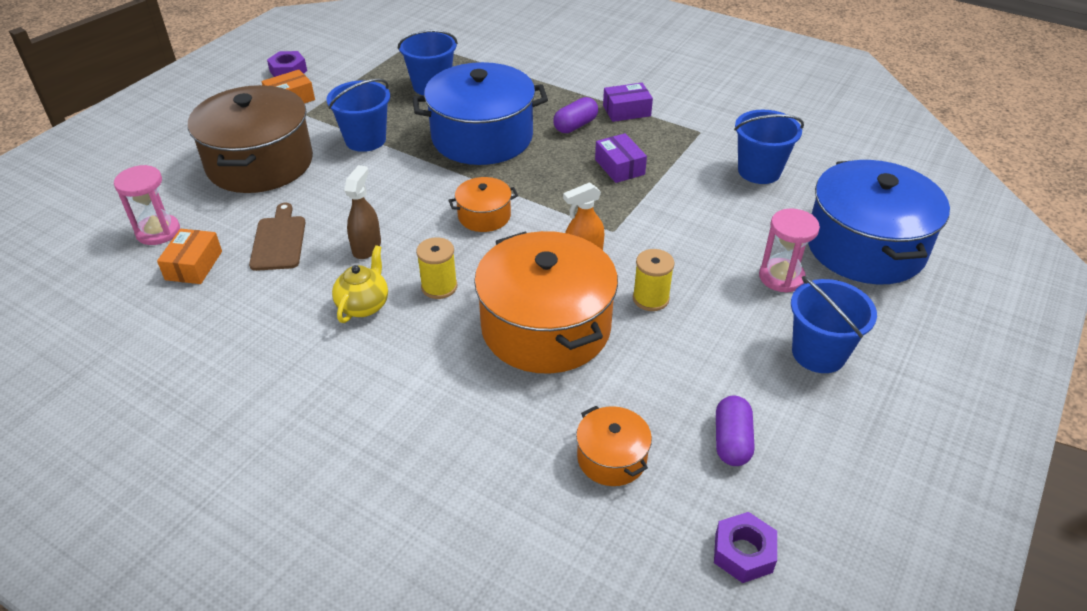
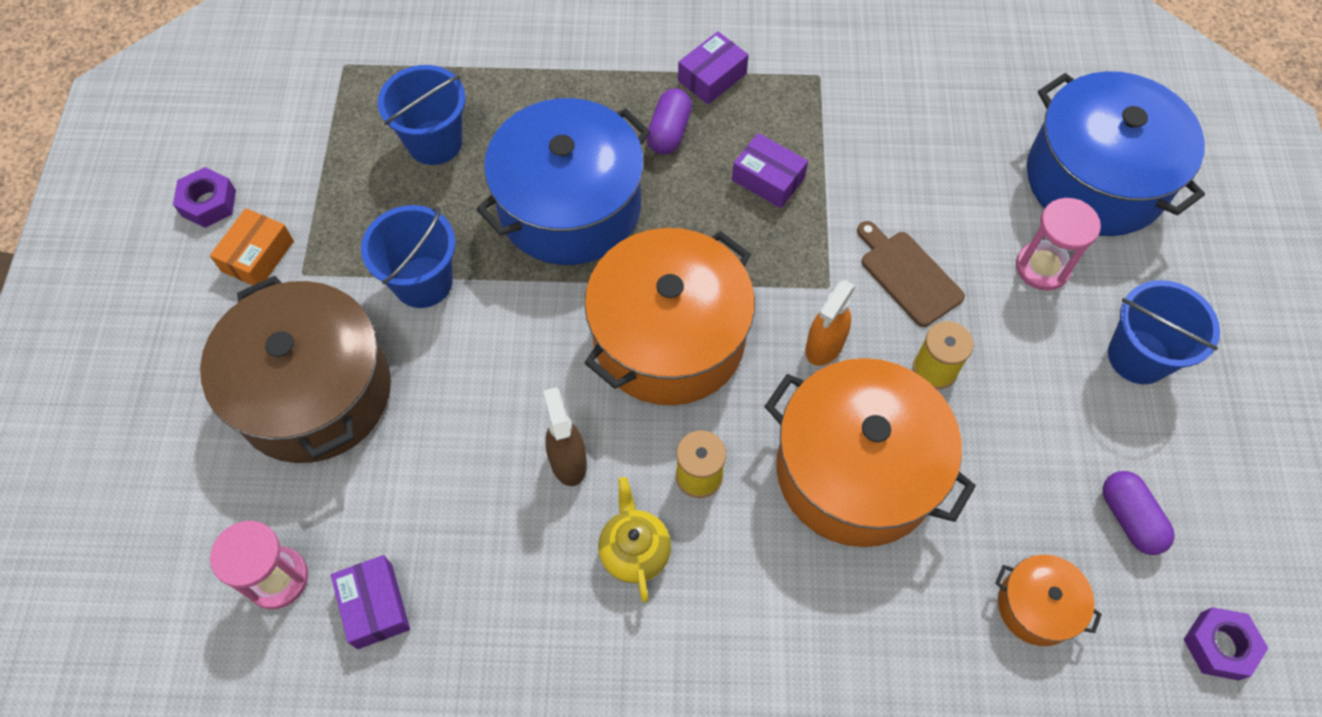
camera: 30 degrees left, 20 degrees up
orange box [157,229,222,284] -> purple box [331,555,410,649]
brown cutting board [249,203,306,271] -> brown cutting board moved to [857,221,965,327]
orange pot [448,177,518,232] -> orange pot [584,228,755,405], size x2.13
blue bucket [734,110,804,184] -> none

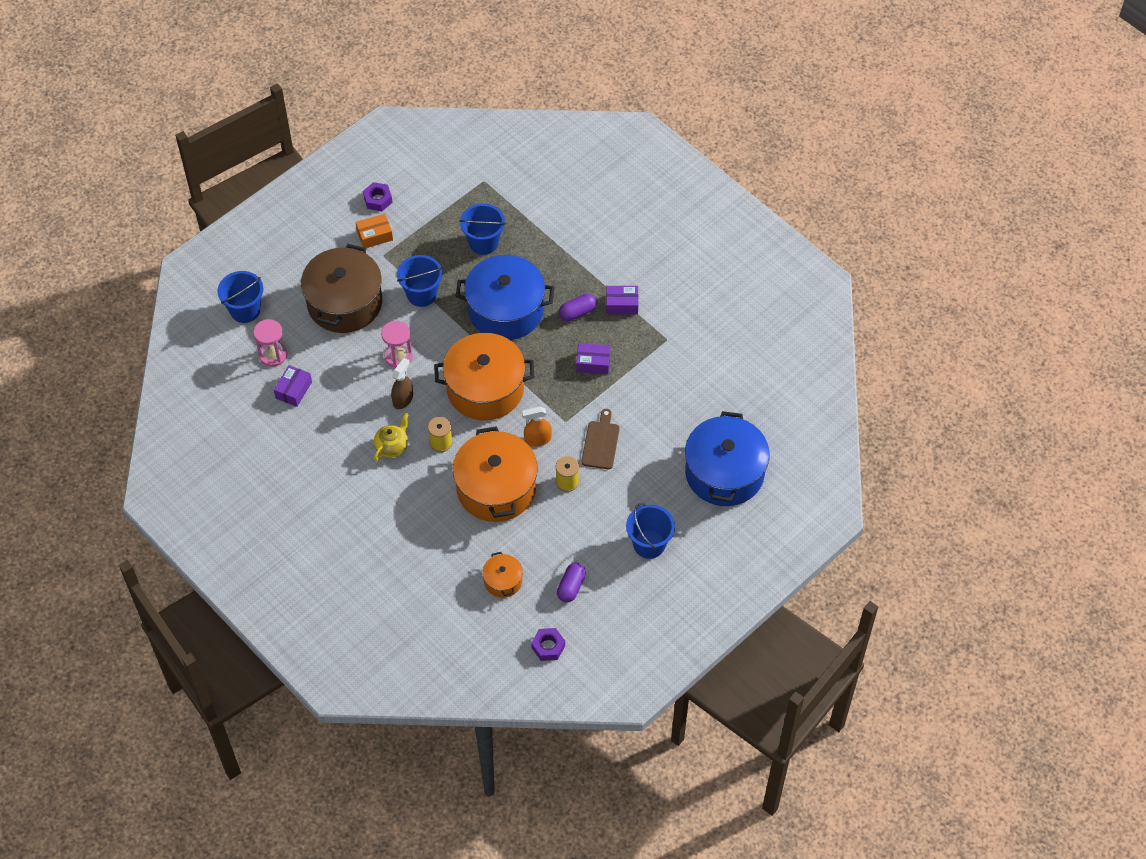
camera: 45 degrees right, 5 degrees down
purple box [732,133,808,208] -> purple box turned 75 degrees counterclockwise [576,343,611,374]
pink hourglass [1016,198,1101,291] -> pink hourglass moved to [381,321,413,368]
none -> blue bucket [217,271,263,323]

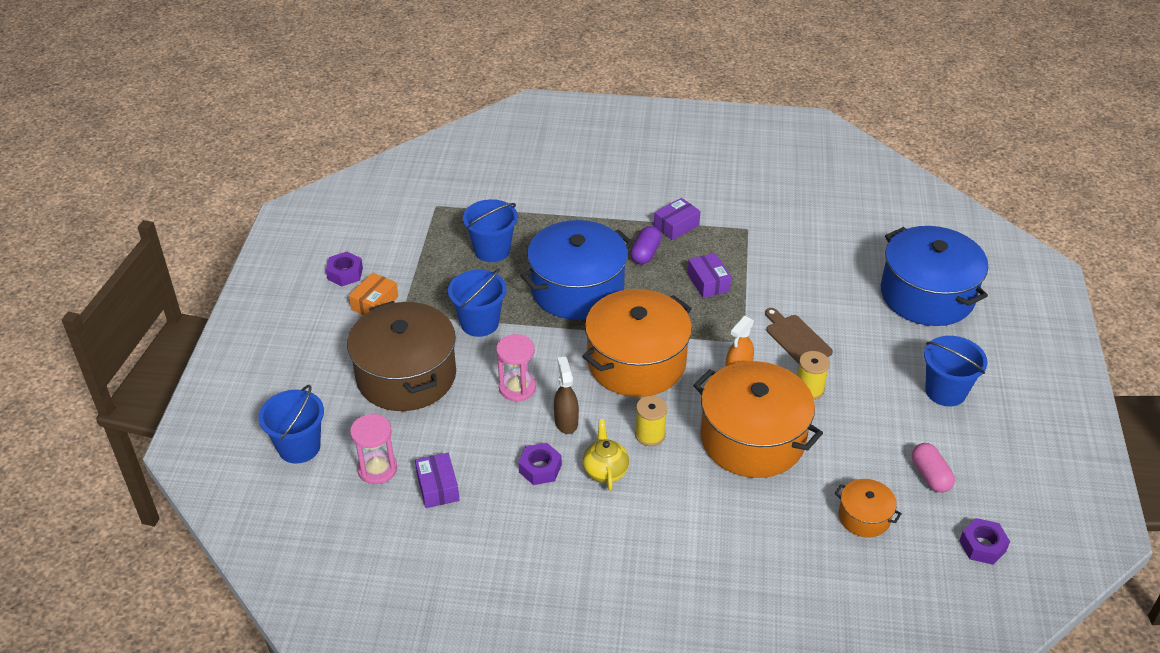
camera: 40 degrees left, 15 degrees down
purple capsule [557,563,586,602] -> pink capsule [912,443,955,493]
purple box [576,343,611,374] -> purple box turned 75 degrees counterclockwise [688,253,731,298]
none -> purple nut [518,443,562,485]

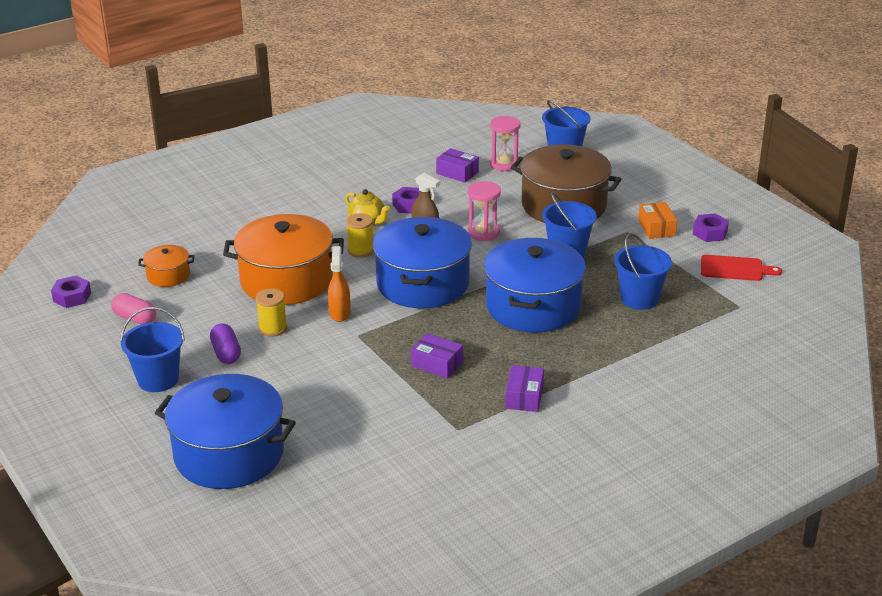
camera: 140 degrees right, 10 degrees down
orange pot [582,289,692,397] -> blue pot [373,217,472,308]
purple capsule [630,226,661,265] -> purple capsule moved to [210,323,241,364]
brown cutting board [765,308,833,364] -> none
none -> red cutting board [701,255,782,281]

